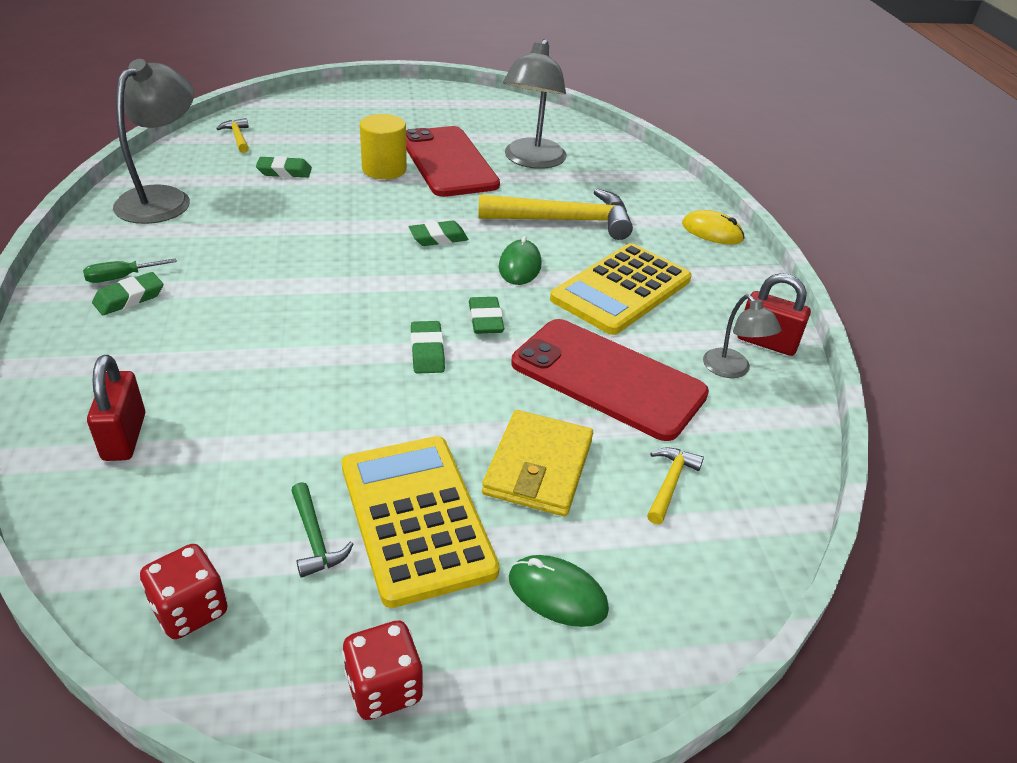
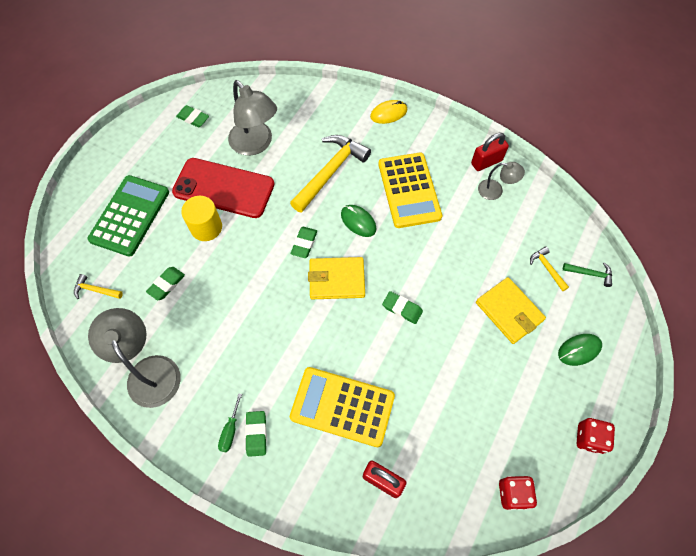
camera: 50 degrees left, 25 degrees up
green hammer [291,482,354,578] -> green hammer moved to [563,262,612,287]
yellow calculator [342,436,500,608] -> yellow calculator moved to [290,367,395,447]
green eraser [469,297,505,334] -> green eraser moved to [176,105,209,127]
red phone [511,319,709,441] -> none
none -> green calculator [87,175,169,257]
none -> yellow wallet [308,257,365,299]

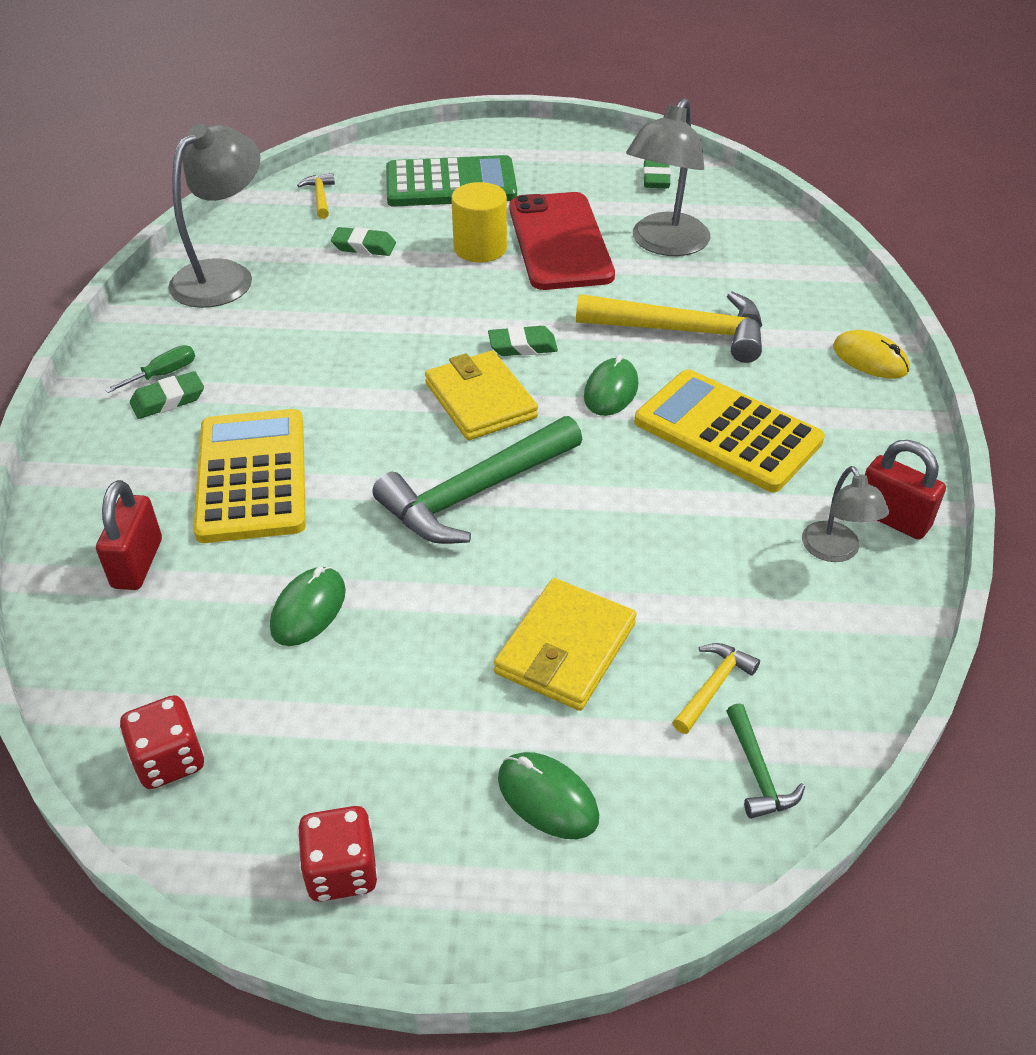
camera: 65 degrees right, 20 degrees down
green screwdriver [218,393,242,452] -> green screwdriver turned 150 degrees clockwise [105,345,195,393]
yellow calculator [378,153,442,228] -> yellow calculator turned 75 degrees clockwise [634,369,825,492]
green eraser [382,291,423,324] -> green hammer [372,416,583,544]
none -> green mouse [270,567,346,646]

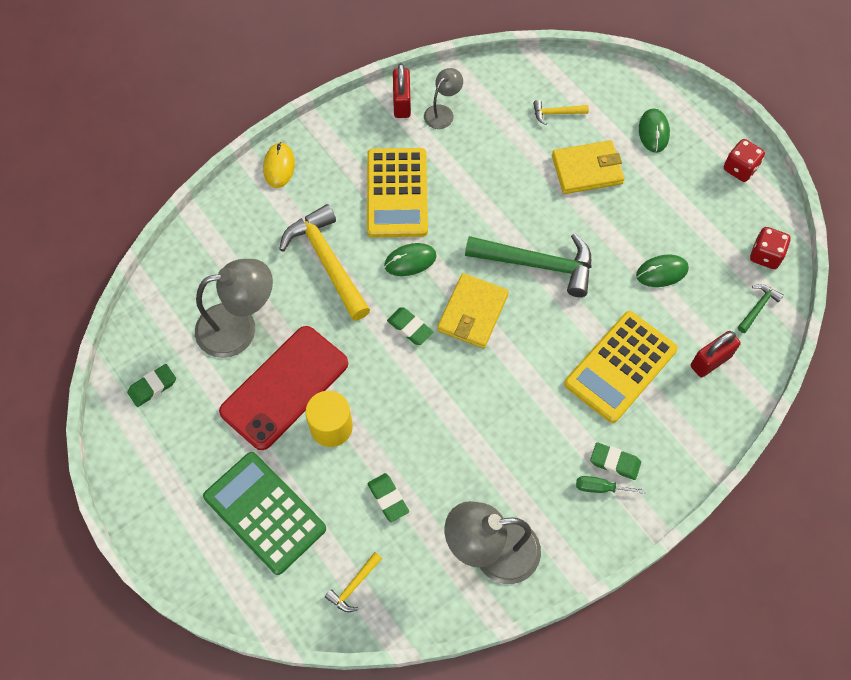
camera: 130 degrees left, 20 degrees up
green hammer [727,703,805,819] -> green hammer moved to [738,284,784,333]

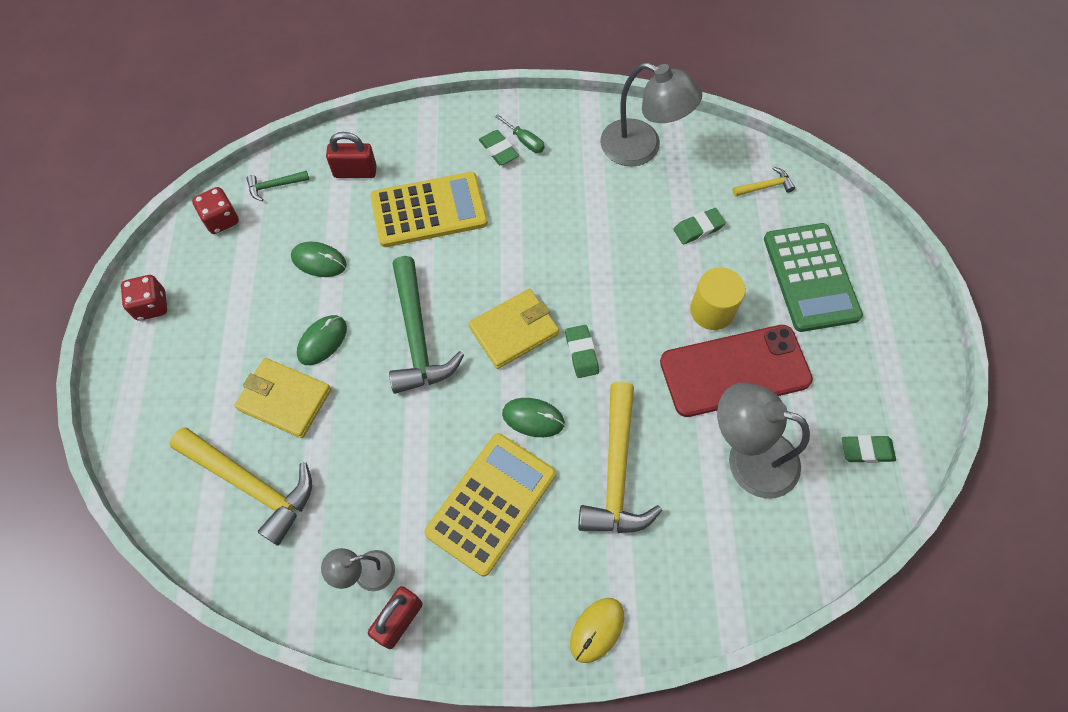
camera: 145 degrees left, 0 degrees up
green eraser [367,473,409,522] -> green eraser turned 60 degrees clockwise [673,208,726,244]
green hammer [465,233,591,297] -> green hammer turned 150 degrees counterclockwise [389,256,464,394]
yellow hammer [533,100,589,125] -> yellow hammer [169,427,312,546], size x2.19
green mouse [639,108,670,153] -> green mouse moved to [297,315,347,365]

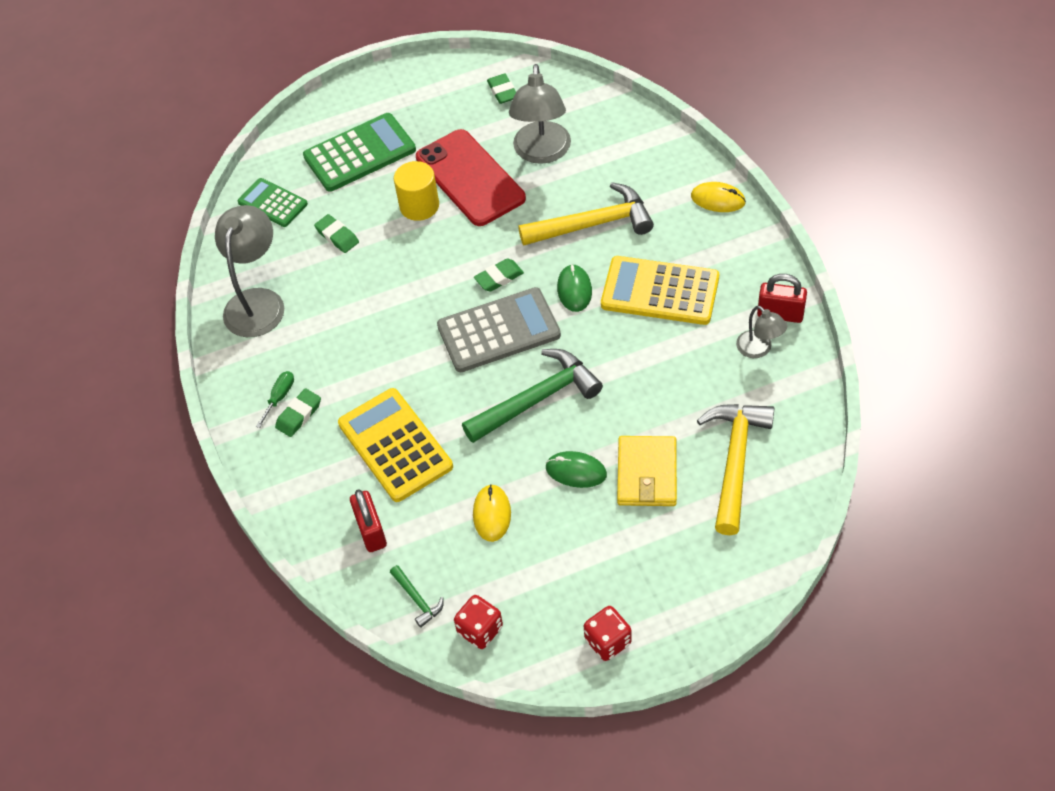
camera: 105 degrees left, 10 degrees down
green mouse [291,242,347,277] -> yellow mouse [473,484,511,542]
yellow wallet [468,289,559,369] -> grey calculator [437,287,561,372]
yellow hammer [732,167,795,197] -> green calculator [238,178,308,227]

